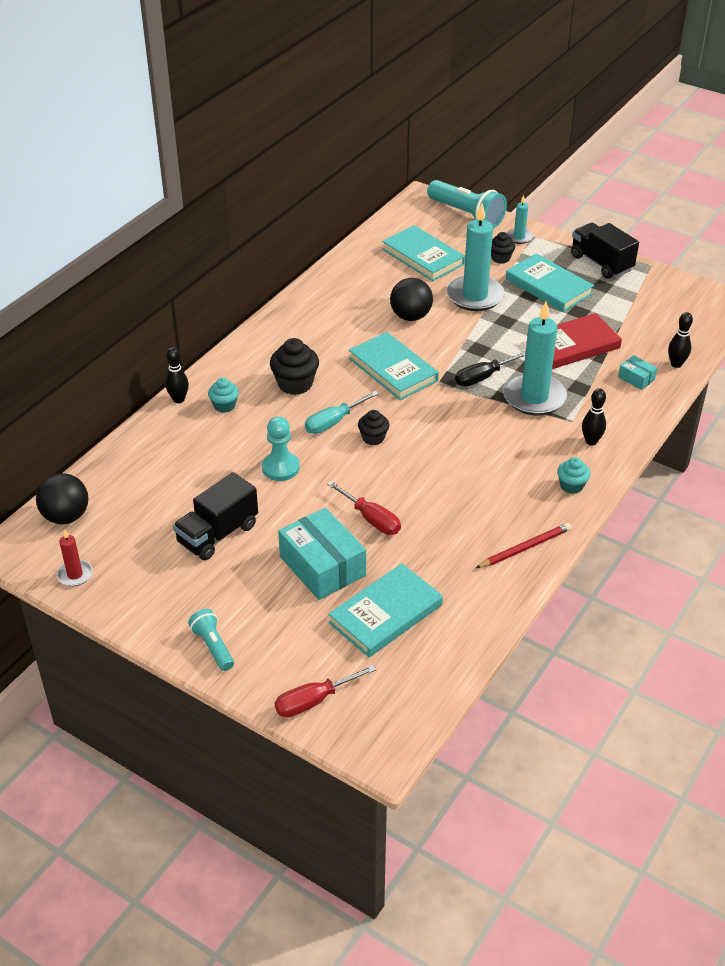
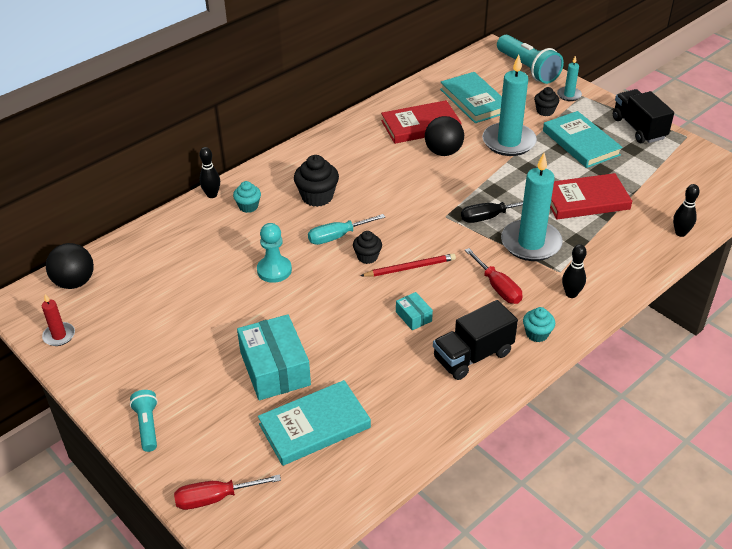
camera: 15 degrees right, 0 degrees up
black truck [173,472,258,560] -> black truck moved to [433,300,518,380]
red screwdriver [327,481,401,535] -> red screwdriver moved to [465,248,523,304]
turquoise book [349,332,439,400] -> none
red pencil [476,523,571,568] -> red pencil moved to [360,253,456,277]
turquoise box [618,355,657,390] -> turquoise box moved to [396,292,433,330]
none -> red book [381,100,461,144]

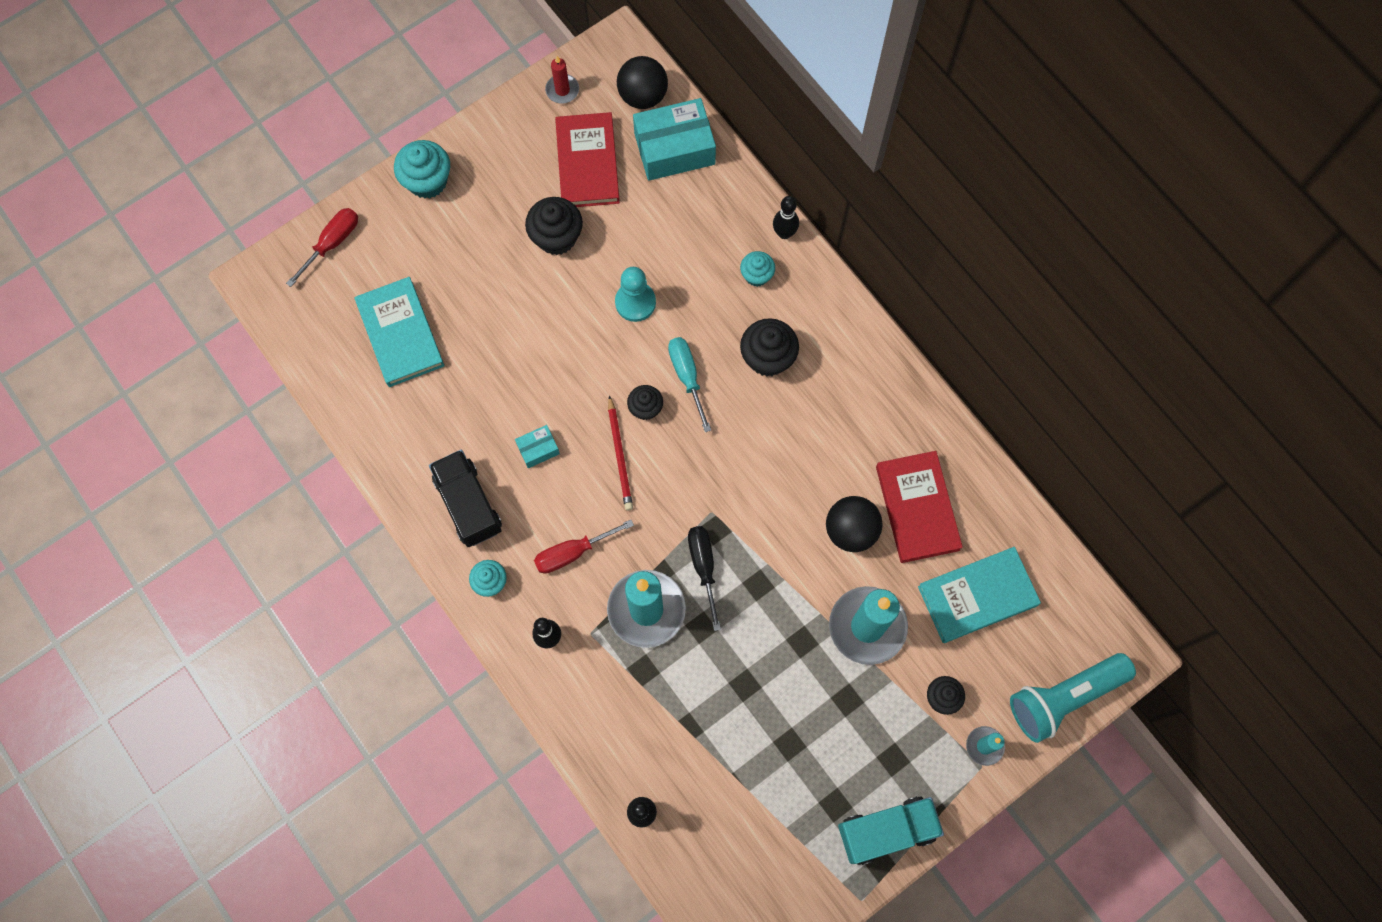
camera: 95 degrees right, 30 degrees up
turquoise flashlight [130,390,158,452] -> turquoise cupcake [394,140,450,199]
red screwdriver [174,474,281,510] -> red screwdriver turned 45 degrees clockwise [286,208,358,287]
turquoise box [237,314,311,400] -> turquoise box moved to [633,98,716,181]
turquoise book [543,111,623,168] -> none
red book [550,173,632,220] -> red book moved to [555,112,620,207]
black truck [613,89,674,143] -> turquoise truck [838,796,944,865]
none -> black cupcake [525,197,583,255]

